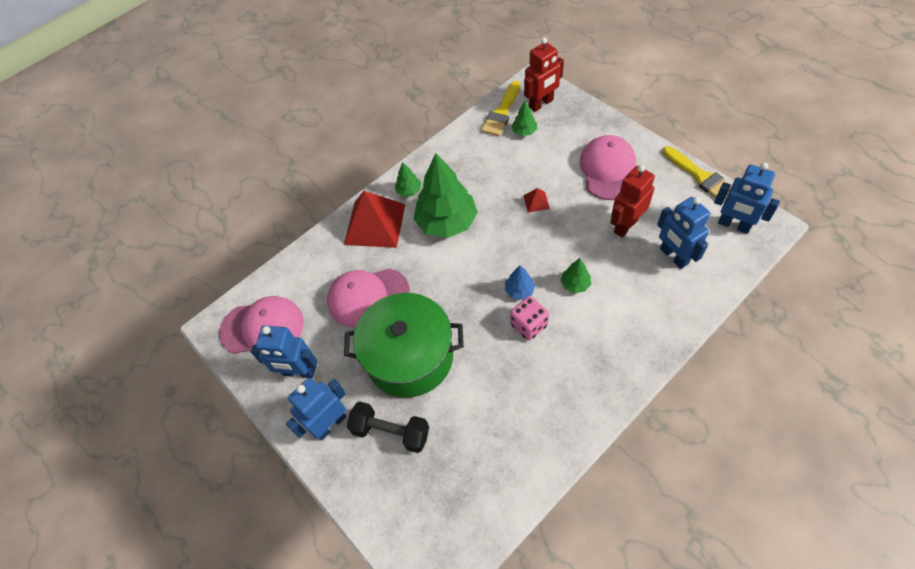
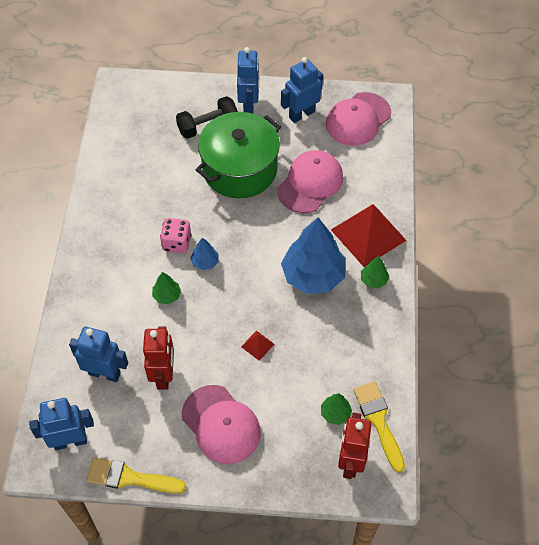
camera: 130 degrees right, 0 degrees up
green tree [414,153,478,238] -> blue tree [281,217,346,294]

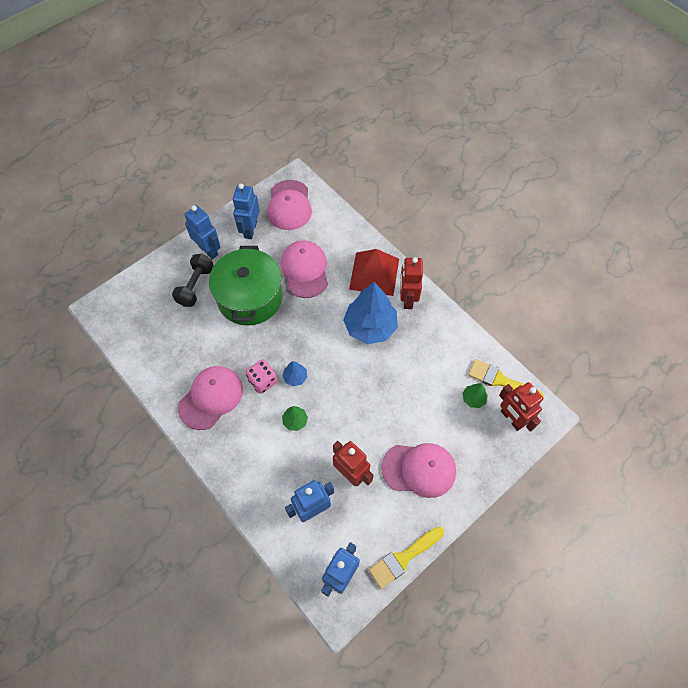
camera: 45 degrees left, 5 degrees up
red pyramid [241,330,274,361] -> none
green tree [361,256,389,289] -> red robot [400,257,423,309]
none -> pink cap [178,366,243,430]

